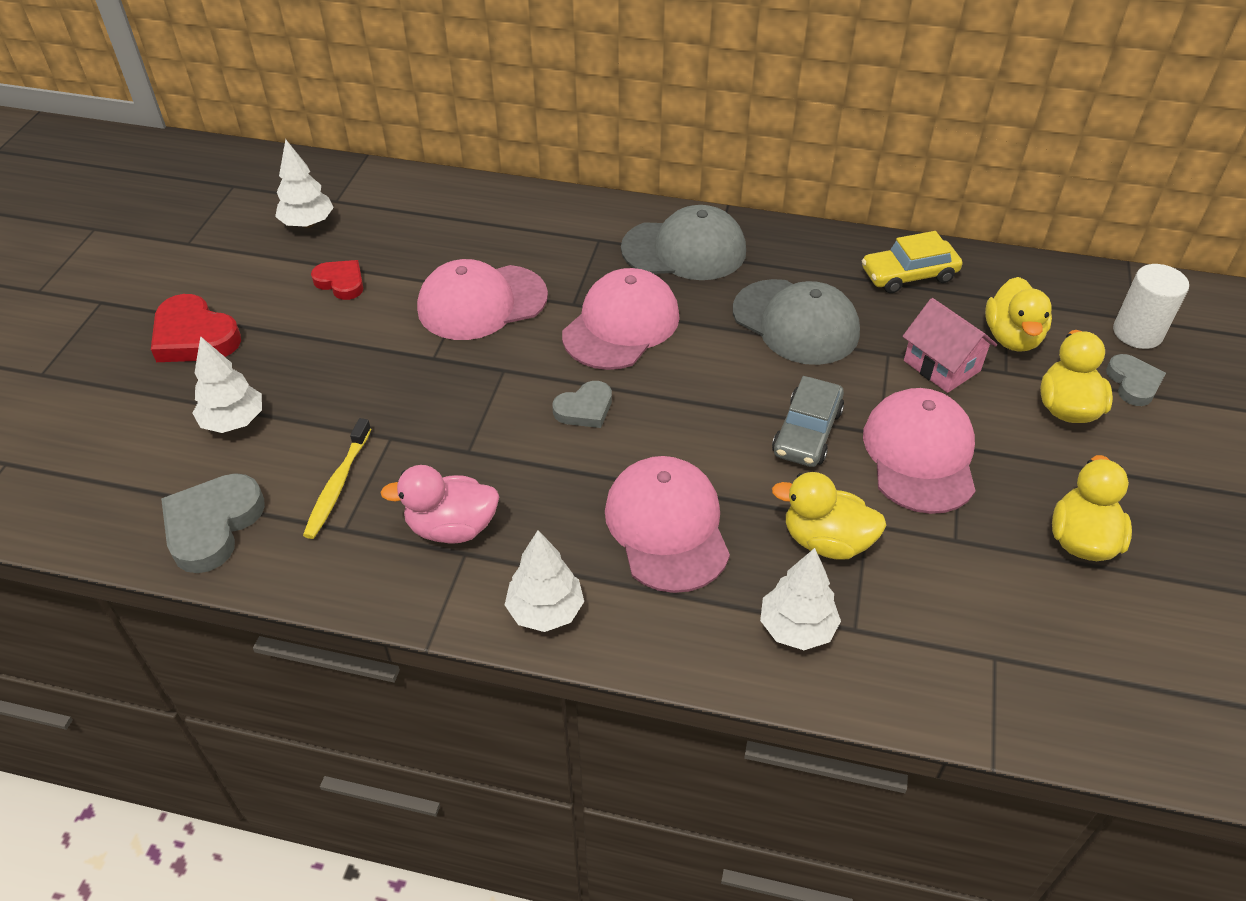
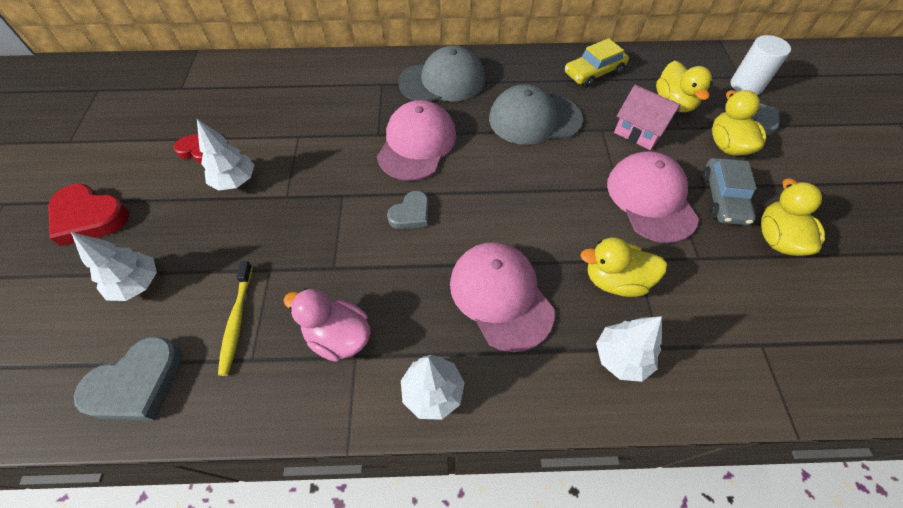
camera: 15 degrees left, 10 degrees up
grey heart [161,473,265,573] -> grey heart turned 135 degrees counterclockwise [74,336,183,420]
white tree [275,139,334,228] -> white tree moved to [197,119,254,190]
pink duck [380,465,499,543] -> pink duck turned 45 degrees clockwise [284,288,371,362]
pink cap [417,259,548,340] -> none
grey cap [733,279,860,365] -> grey cap turned 150 degrees clockwise [489,84,583,145]
grey car [772,376,844,467] -> grey car moved to [702,158,757,225]

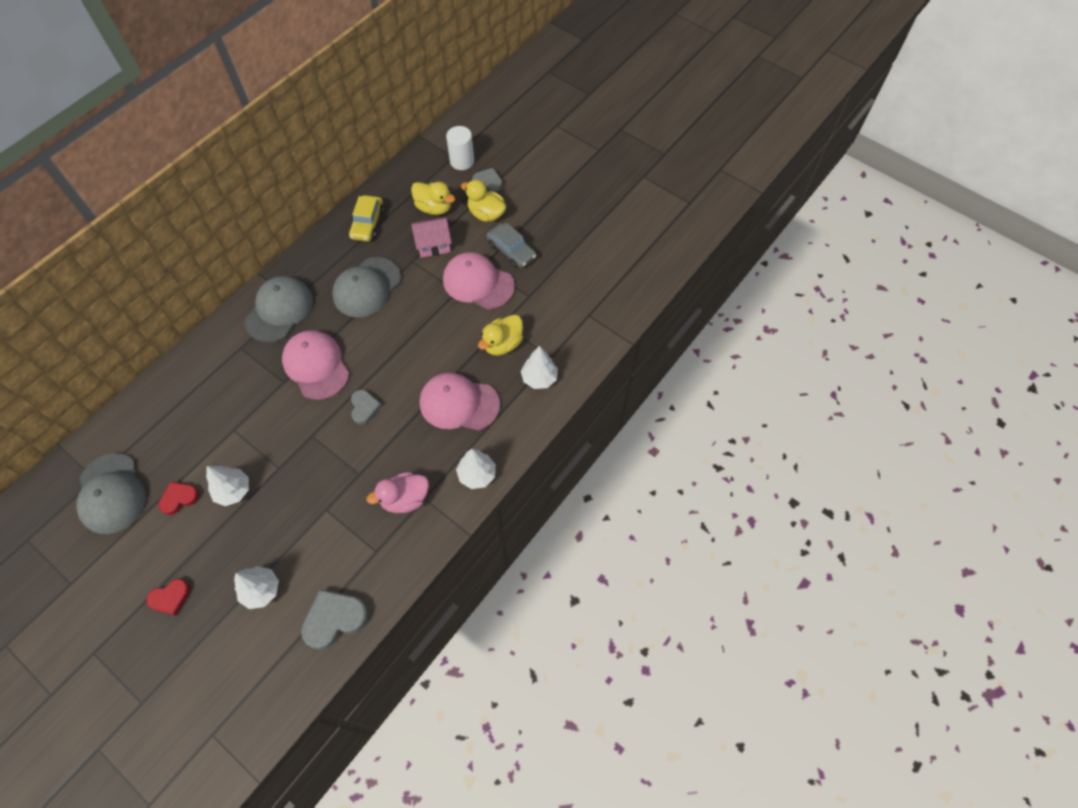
camera: 50 degrees left, 5 degrees up
red heart [48,184,129,246] -> red heart [146,579,190,615], size x0.62
grey heart [74,336,183,420] -> grey heart turned 120 degrees counterclockwise [301,589,368,650]
yellow toothbrush [218,261,253,376] -> none
yellow duck [761,178,825,256] -> none
none -> grey cap [76,453,146,534]

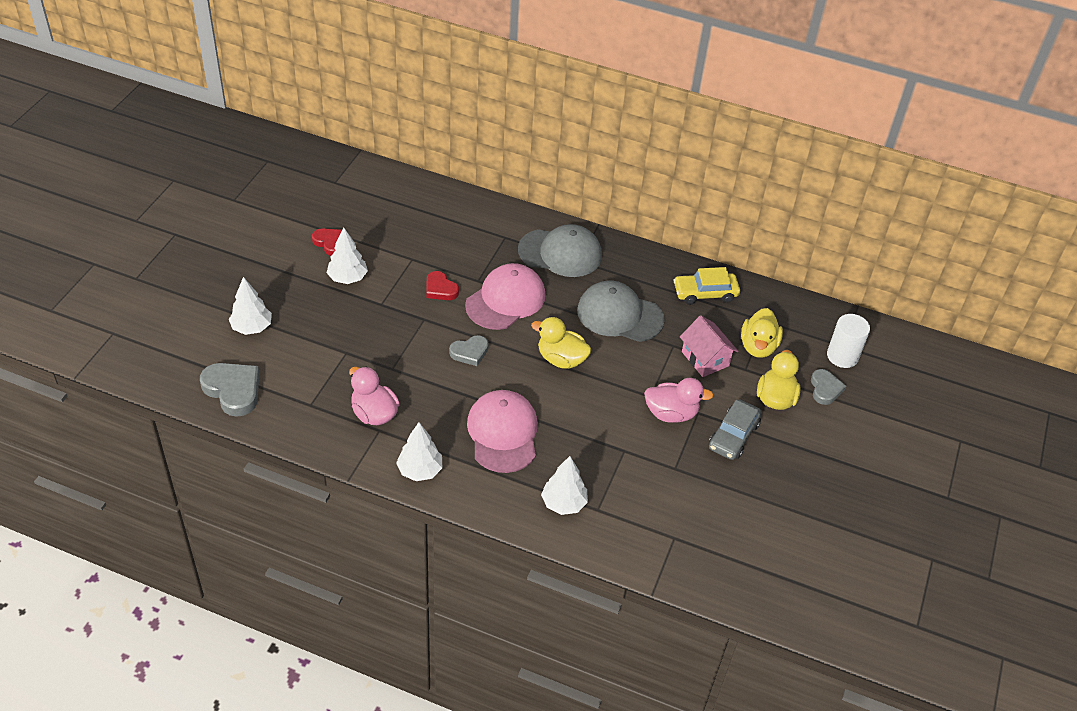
camera: 70 degrees right, 15 degrees down
grey cap [76,453,146,534] -> none
red heart [146,579,190,615] -> red heart moved to [426,271,459,300]
pink cap [443,252,515,309] -> pink duck [644,378,714,423]
yellow duck [478,315,523,356] -> yellow duck moved to [531,317,592,369]

